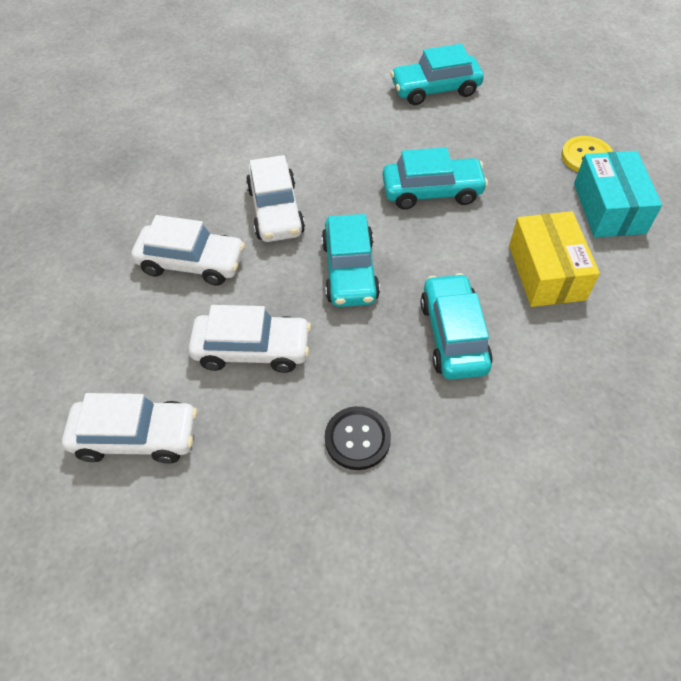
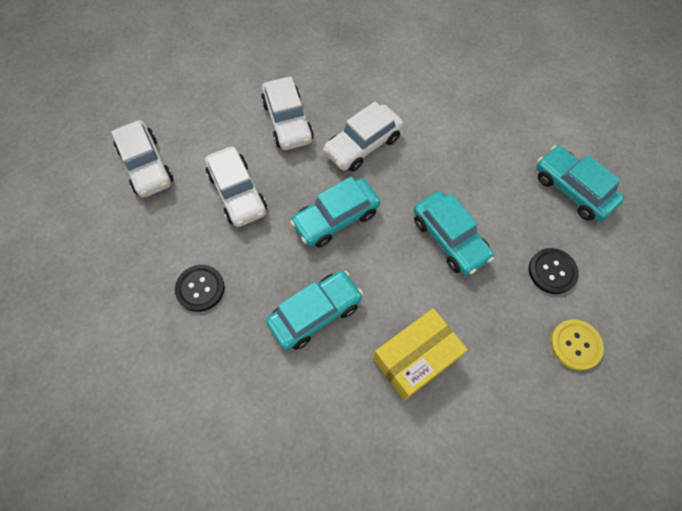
camera: 60 degrees right, 10 degrees up
turquoise box [574,151,662,237] -> none
none -> black button [529,248,579,294]

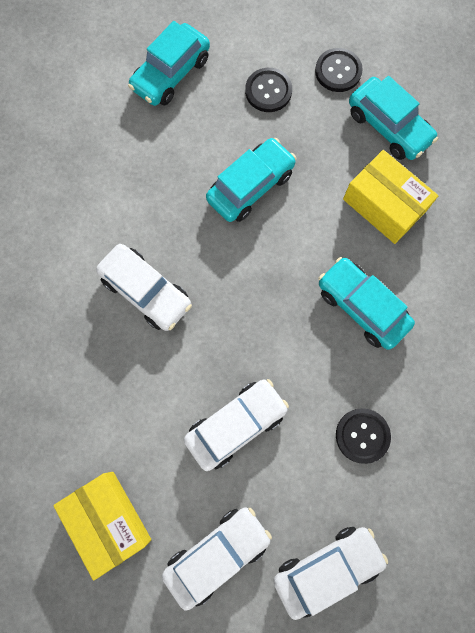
camera: 100 degrees left, 10 degrees up
white car [261,77,314,150] -> white car moved to [273,527,388,620]
turquoise car [290,177,380,248] -> turquoise car moved to [349,76,438,160]
yellow button [550,319,604,371] -> black button [315,48,363,92]
none -> yellow box [53,472,151,581]

